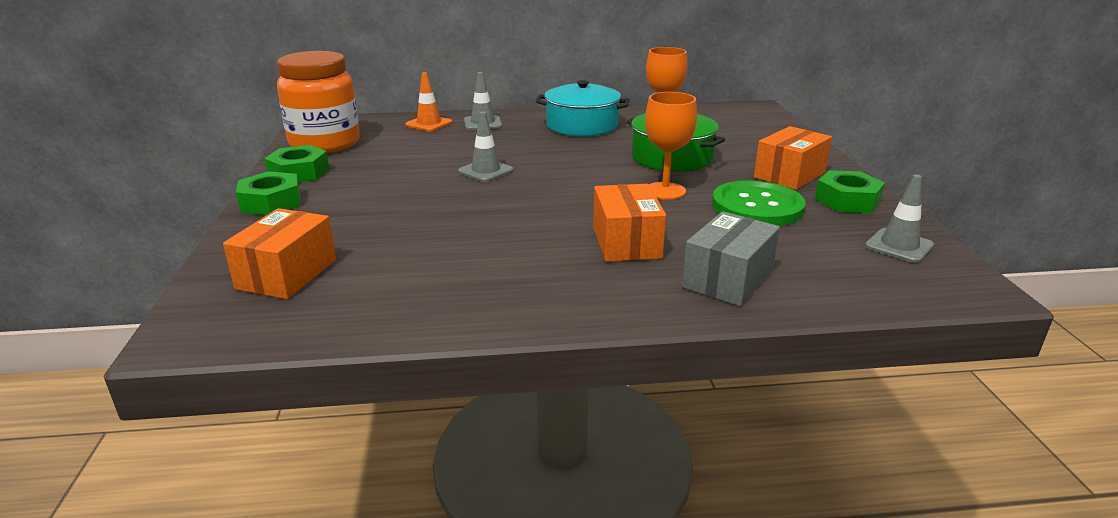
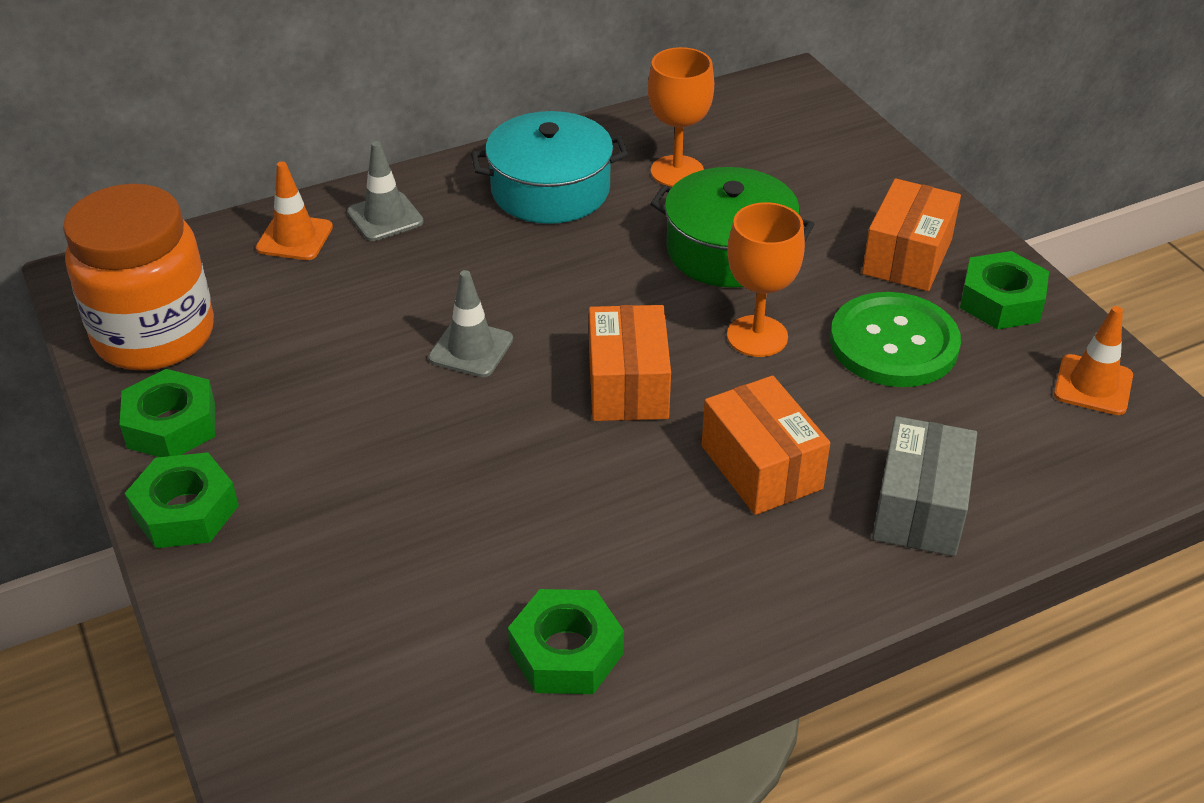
camera: 20 degrees left, 15 degrees up
orange box [223,208,336,299] -> orange box moved to [589,305,671,421]
grey traffic cone [865,174,934,263] -> orange traffic cone [1054,306,1133,415]
none -> green nut [508,589,624,694]

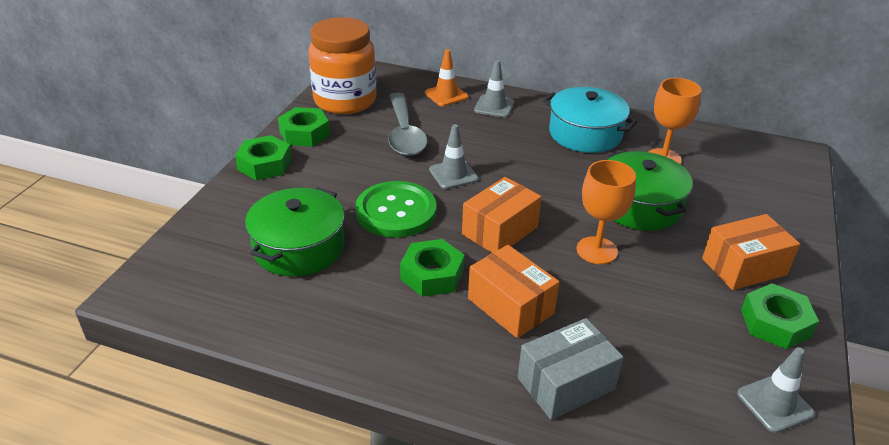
camera: 45 degrees right, 5 degrees down
green nut [508,589,624,694] -> green nut moved to [400,239,465,297]
orange box [702,375,830,515] -> orange box turned 60 degrees counterclockwise [468,245,559,338]
green button [830,292,961,387] -> green button moved to [355,181,437,238]
orange traffic cone [1054,306,1133,415] -> grey traffic cone [737,347,815,433]
none -> green pot [245,187,345,277]
none -> grey spoon [388,93,427,156]

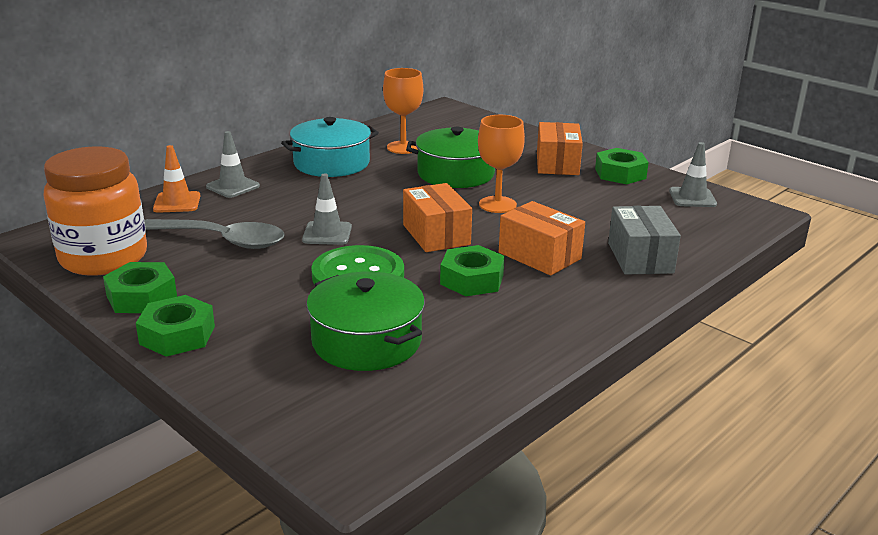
camera: 65 degrees left, 10 degrees down
orange box [468,245,559,338] -> orange box turned 60 degrees clockwise [499,201,585,276]

